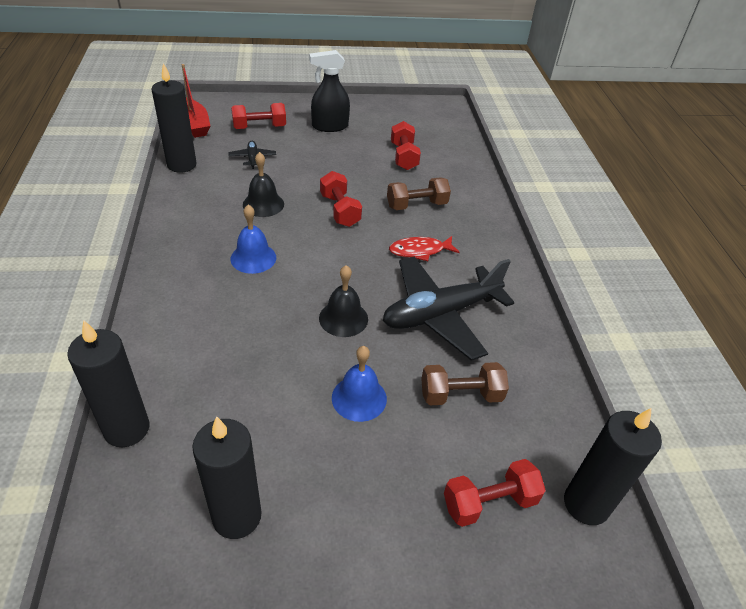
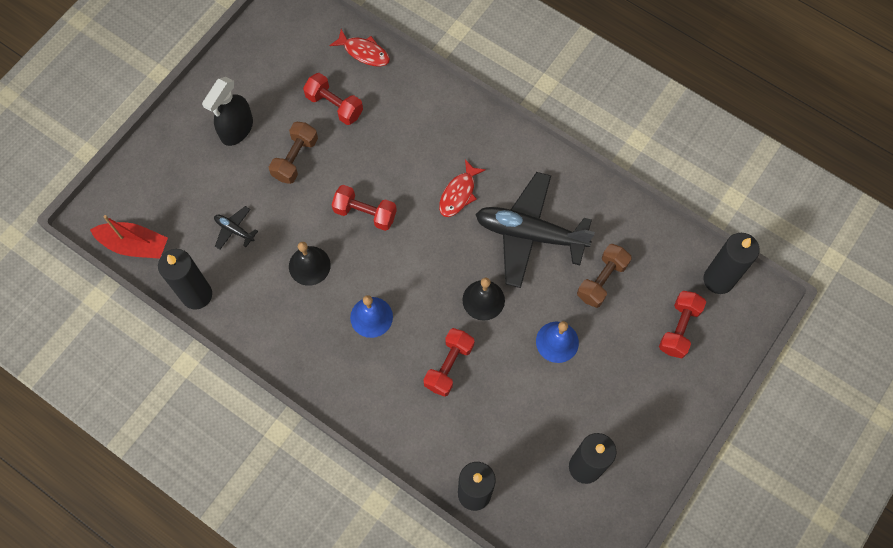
camera: 45 degrees left, 25 degrees up
red dumbbell [231,103,286,129] -> red dumbbell moved to [423,328,474,397]
black plane [383,256,515,361] -> black plane turned 90 degrees clockwise [476,172,595,288]
brown dumbbell [387,177,451,210] -> brown dumbbell moved to [269,122,318,184]
none -> red fish [329,29,390,66]

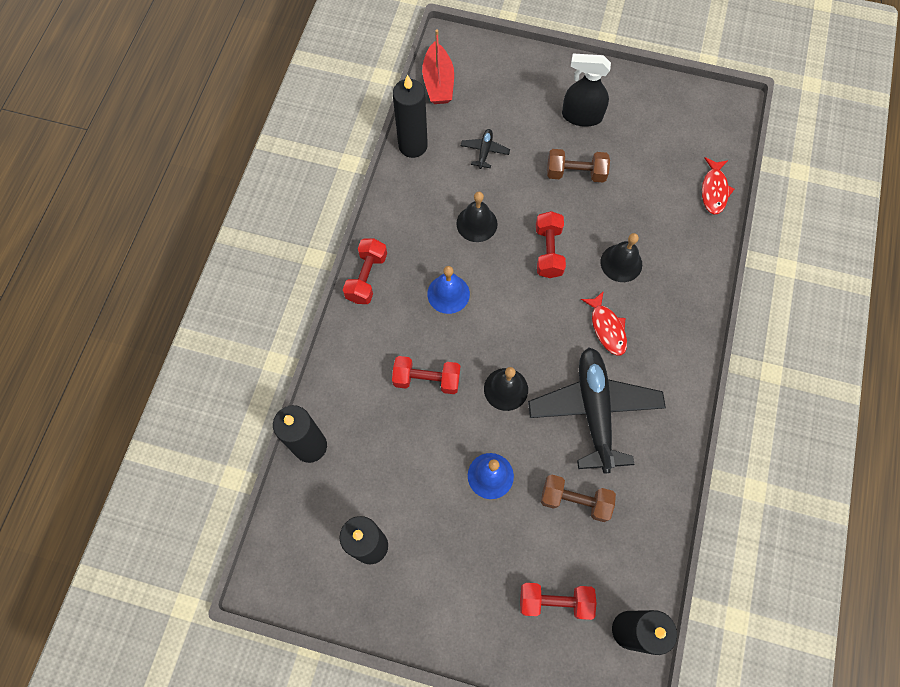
camera: 70 degrees right, 0 degrees up
red dumbbell [303,73,363,125] -> red dumbbell moved to [343,238,387,304]
red fish [439,159,486,217] -> red fish turned 120 degrees counterclockwise [581,291,627,356]
none -> black bell [600,233,642,282]

